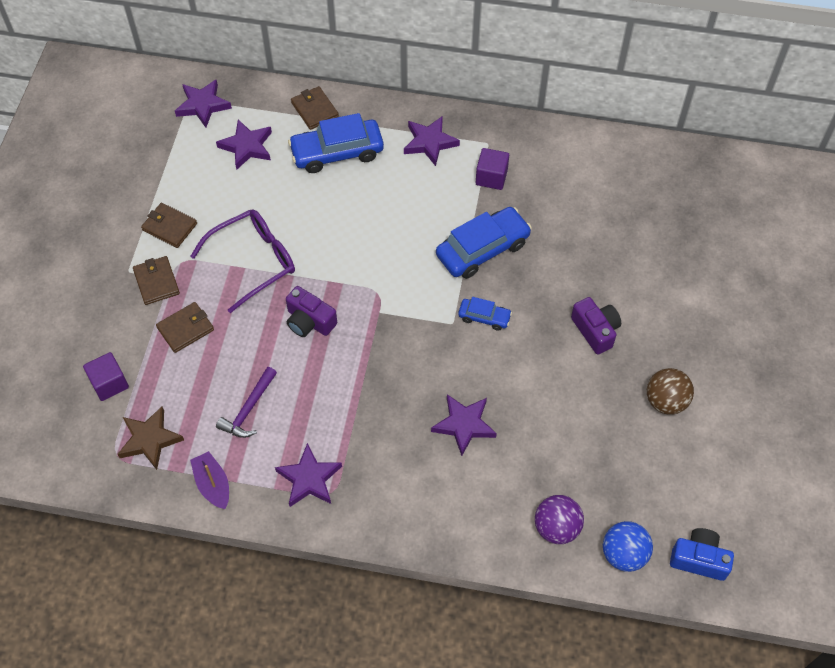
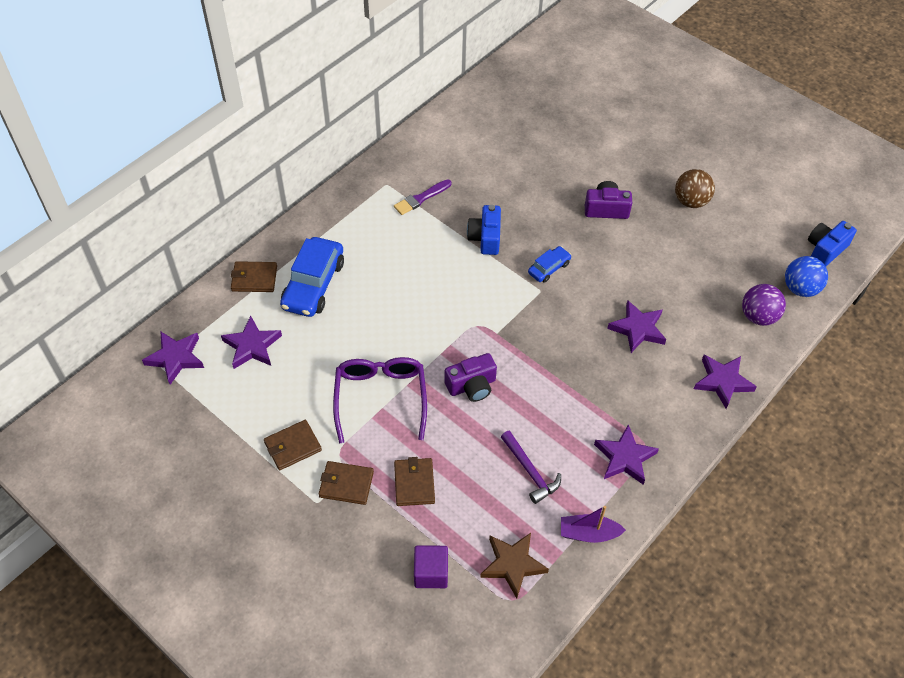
camera: 60 degrees left, 5 degrees down
purple star [404,116,460,166] -> purple star moved to [694,355,757,409]
blue car [436,207,532,279] -> blue camera [467,205,501,255]
purple cube [476,148,509,190] -> purple brush [394,179,451,215]

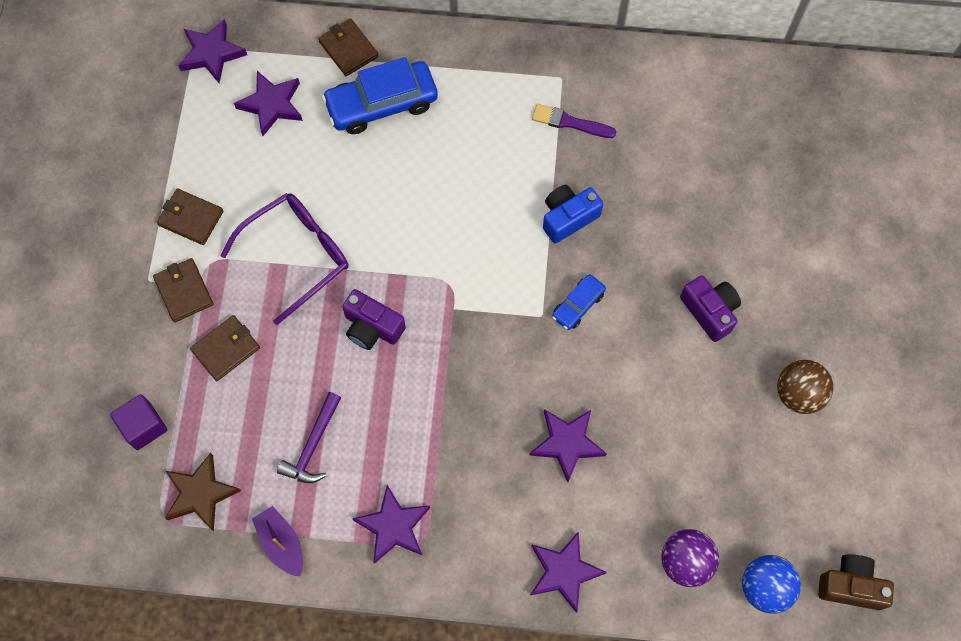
camera: 55 degrees right, 15 degrees up
blue car [528,246,571,283] -> blue car turned 120 degrees clockwise [552,274,606,330]
blue camera [808,221,857,266] -> brown camera [818,555,894,610]

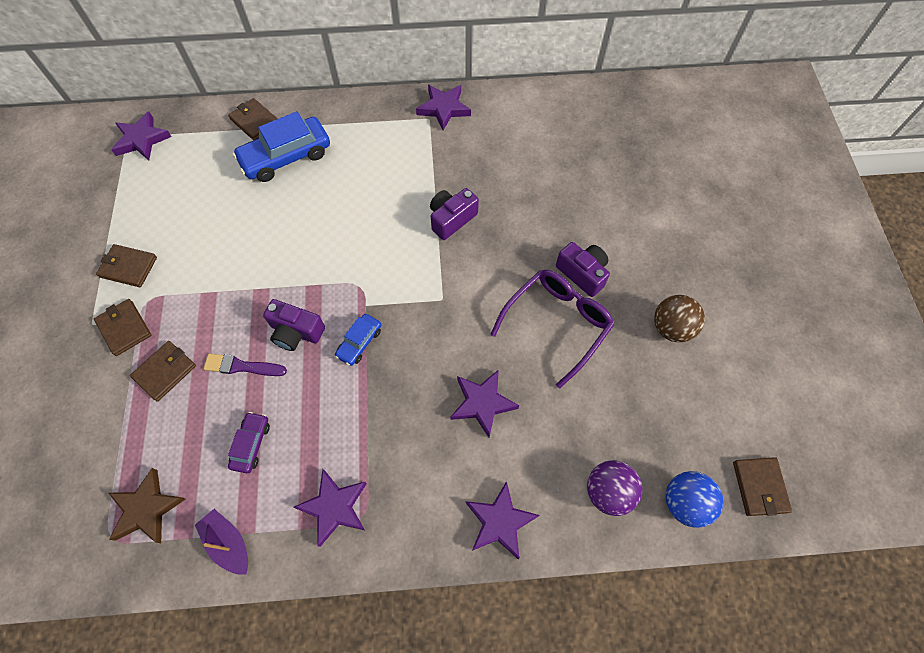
camera: 10 degrees left, 5 degrees down
purple cube [110,394,167,450] -> none
purple glasses [220,193,348,325] -> purple glasses moved to [491,270,614,389]
purple star [234,71,303,136] -> purple star moved to [416,85,471,130]
purple hammer [277,392,341,483] -> purple car [228,412,270,473]
purple brush [532,104,616,138] -> purple brush moved to [203,353,287,376]
blue camera [543,185,603,244] -> purple camera [430,188,479,240]
blue car [552,274,606,330] -> blue car moved to [335,314,381,366]
brown camera [818,555,894,610] -> brown wallet [733,457,792,516]

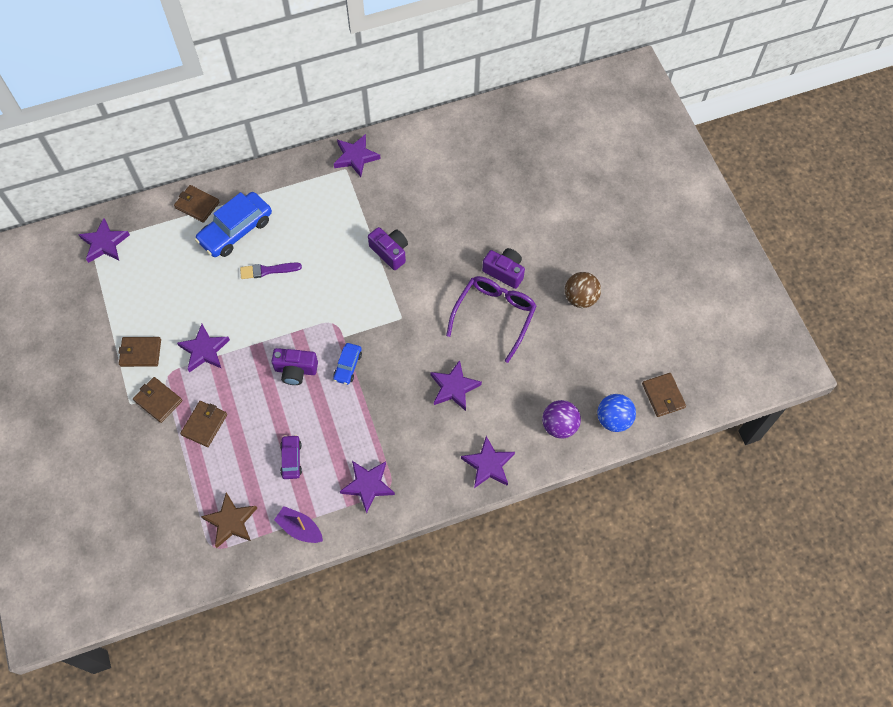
camera: 15 degrees left, 0 degrees up
purple brush [203,353,287,376] -> purple brush moved to [240,262,302,279]
purple camera [430,188,479,240] -> purple camera turned 105 degrees clockwise [368,227,408,270]
none -> purple star [177,324,230,372]

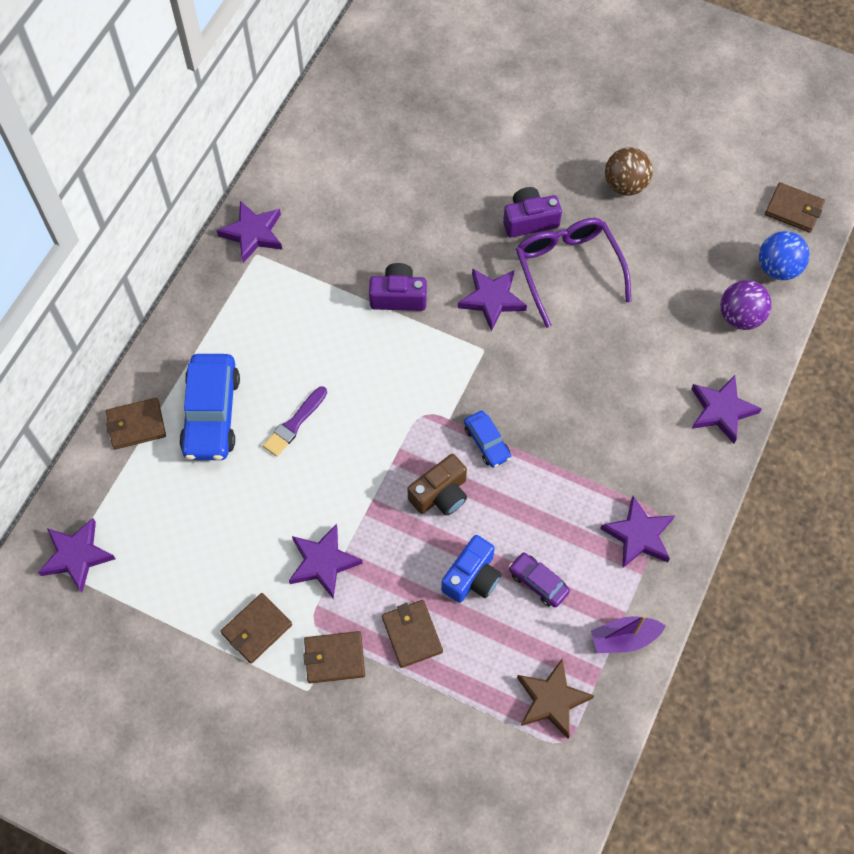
camera: 45 degrees left, 0 degrees up
purple camera [271,348,318,385] -> brown camera [407,454,467,516]
purple star [430,360,482,411] -> purple star moved to [458,268,527,331]
none -> blue camera [441,535,501,603]

